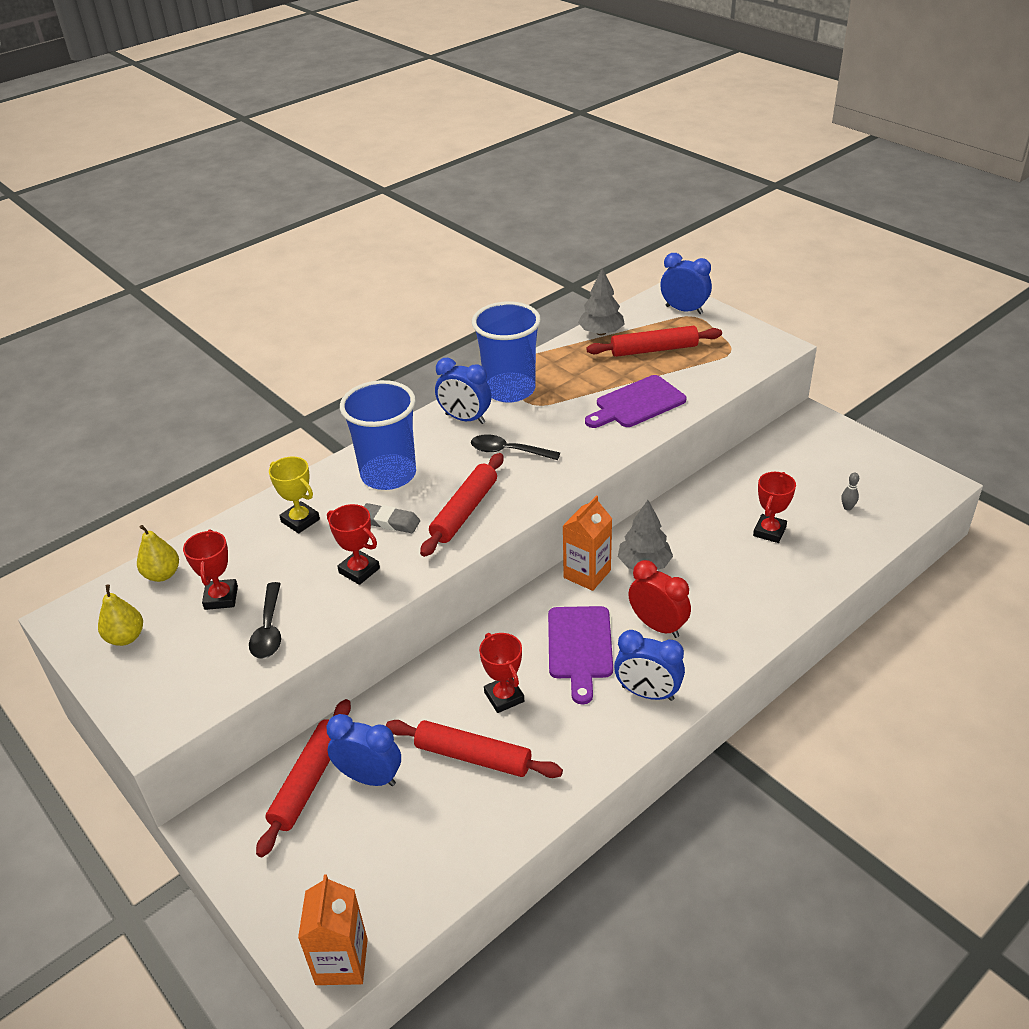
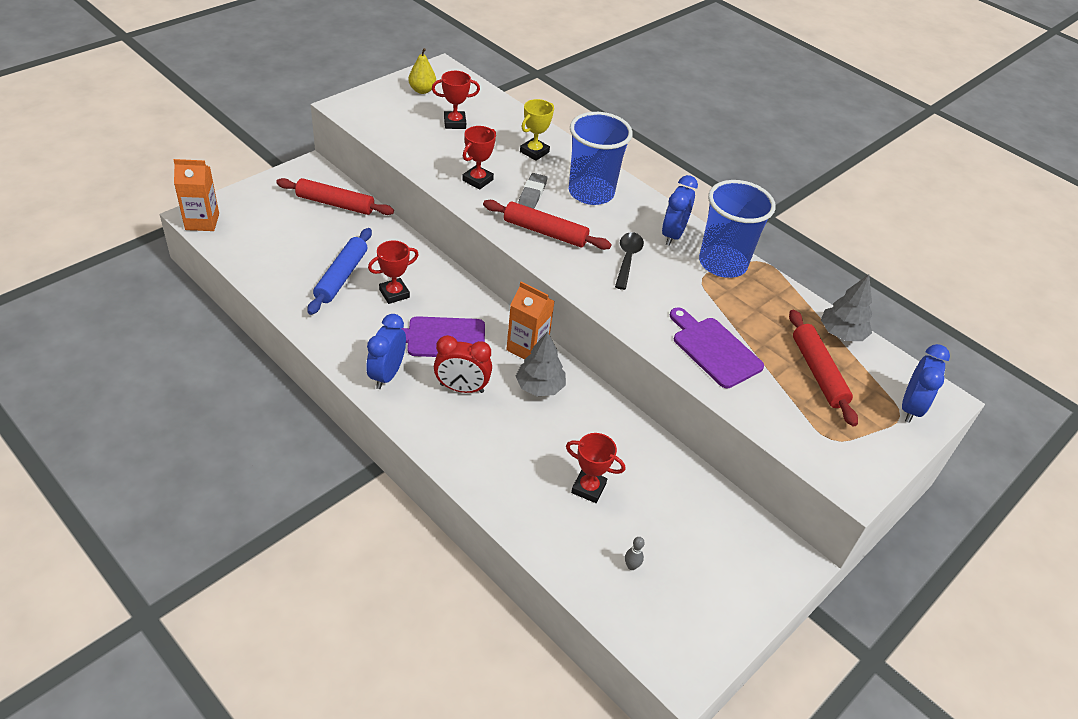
camera: 80 degrees right, 5 degrees up
yellow pear [137,525,179,582] -> none
black spoon [249,582,281,659] -> none
blue clock [327,714,401,786] -> none
red rolling pin [386,720,563,778] -> blue rolling pin [307,228,372,315]
red clock [628,560,691,638] -> red clock turned 60 degrees clockwise [434,335,492,393]

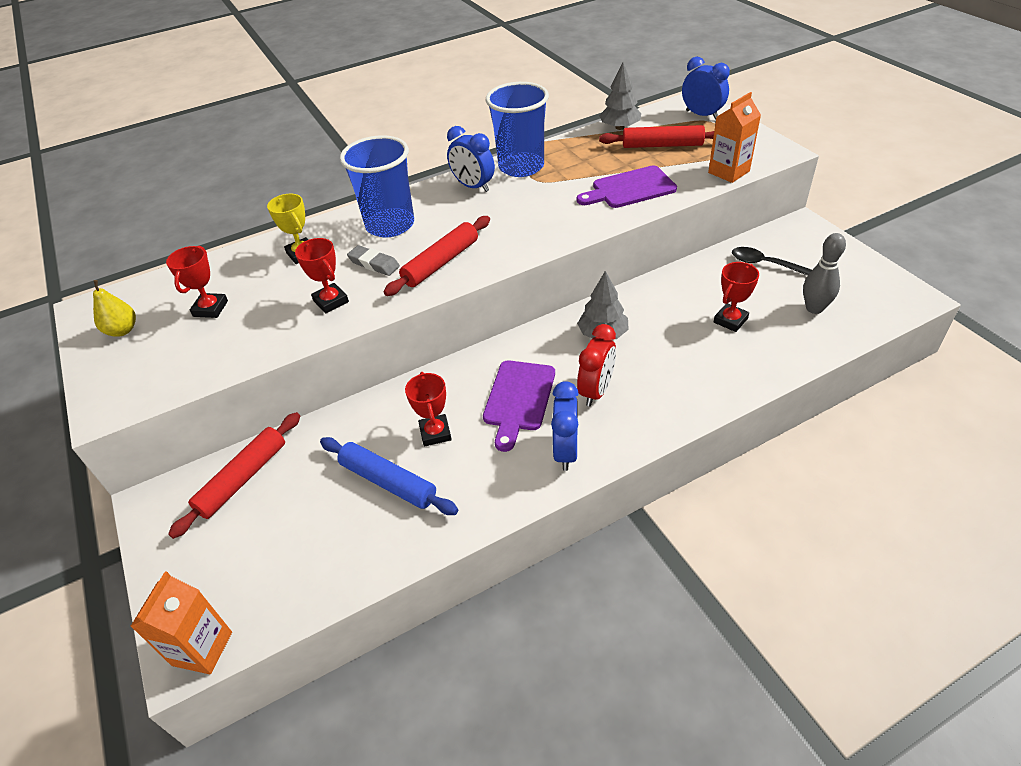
camera: 65 degrees left, 0 degrees up
blue clock [366,314,406,389] -> blue clock turned 60 degrees clockwise [551,381,579,471]
orange carton [506,282,554,359] -> orange carton moved to [708,92,761,183]
black spoon [615,232,644,290] -> black spoon moved to [732,247,812,276]
grey bowling pin [625,537,645,570] -> grey bowling pin [803,233,846,314], size x2.06

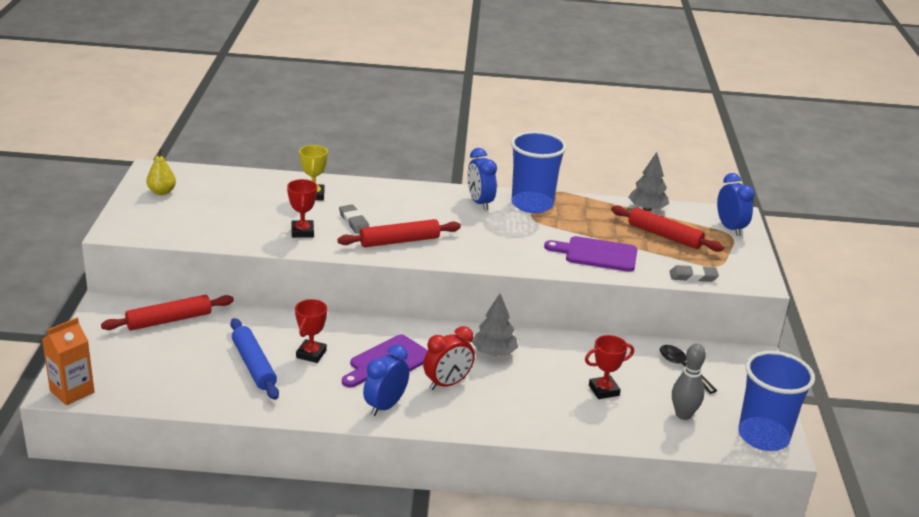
camera: 25 degrees right, 15 degrees down
red trophy [166,246,228,318] -> none
blue cup [340,135,414,237] -> blue cup moved to [738,351,815,451]
orange carton [708,92,761,183] -> grey eraser [669,265,719,282]

